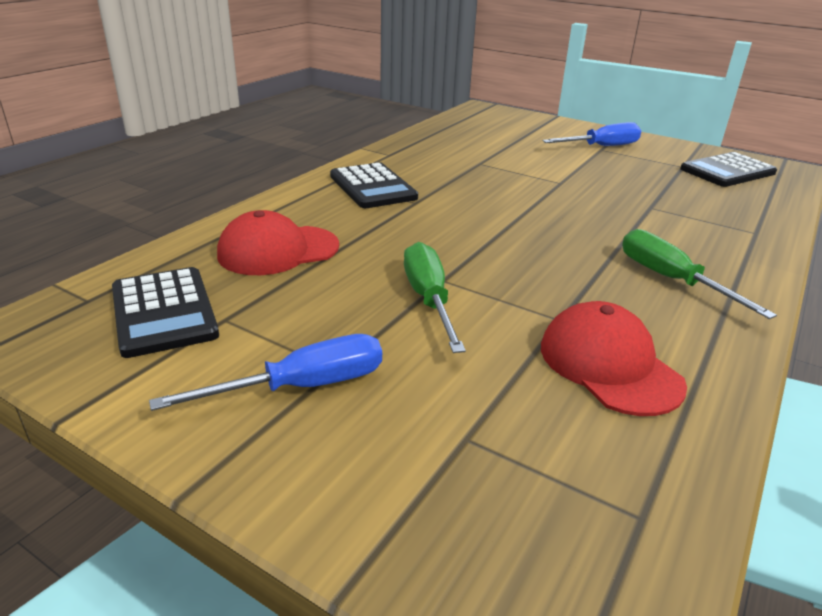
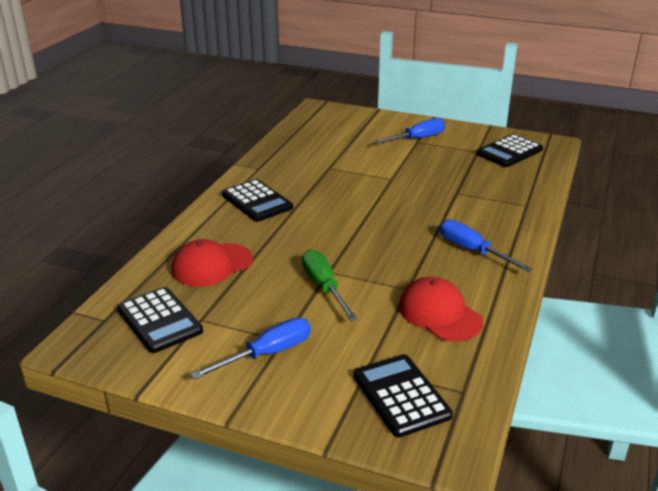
camera: 10 degrees left, 0 degrees up
green screwdriver [622,229,777,319] -> blue screwdriver [440,219,533,272]
none -> black calculator [353,354,453,438]

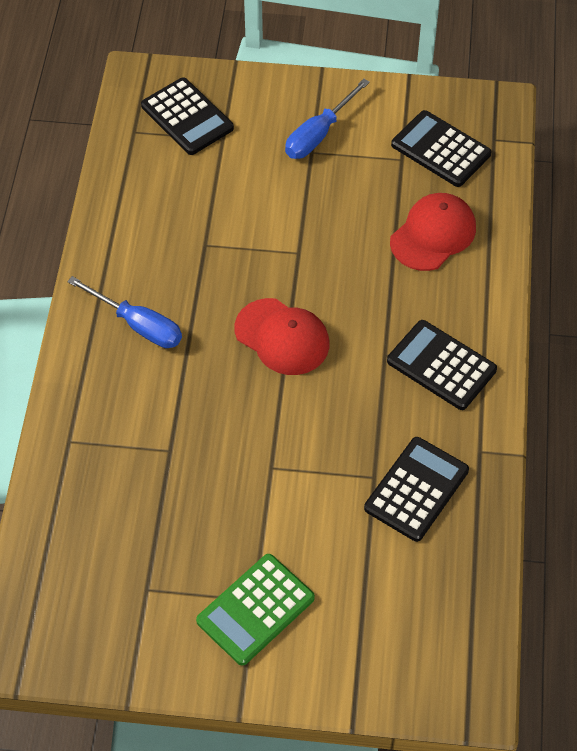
camera: 165 degrees right, 25 degrees up
green screwdriver [302,249,357,321] -> none
blue screwdriver [373,118,445,144] -> green calculator [196,554,315,666]
red cap [399,277,483,341] -> red cap moved to [235,298,329,375]
black calculator [476,134,543,167] -> black calculator moved to [364,437,469,542]

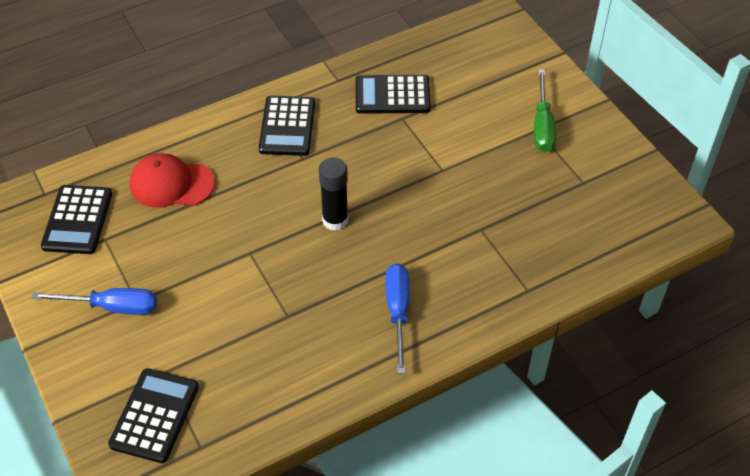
camera: 125 degrees left, 5 degrees down
green calculator [196,554,315,666] -> green screwdriver [534,69,556,152]
red cap [235,298,329,375] -> black glue stick [319,157,348,231]

